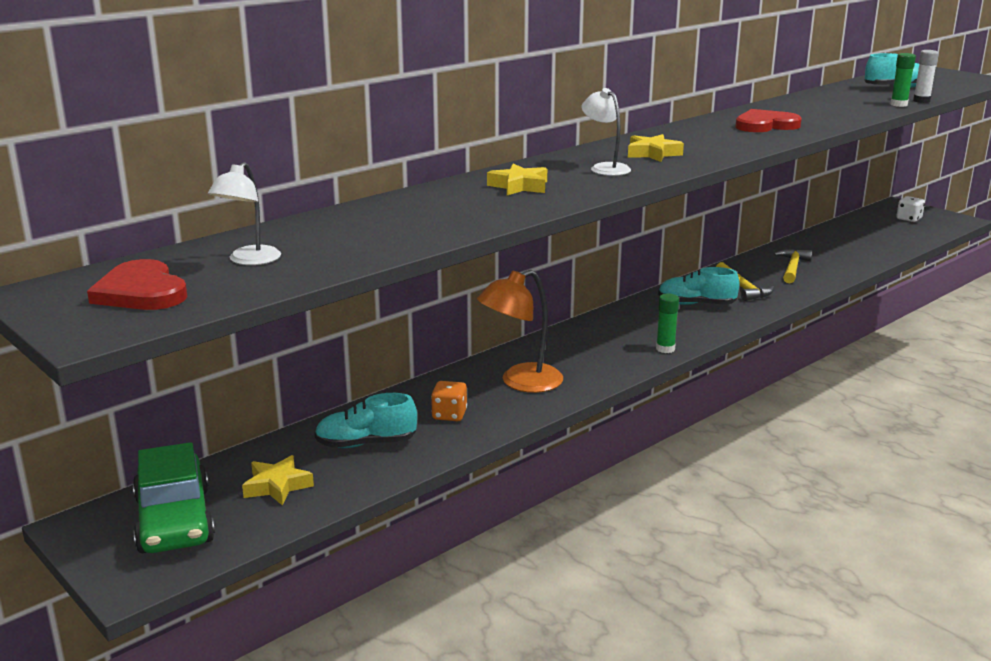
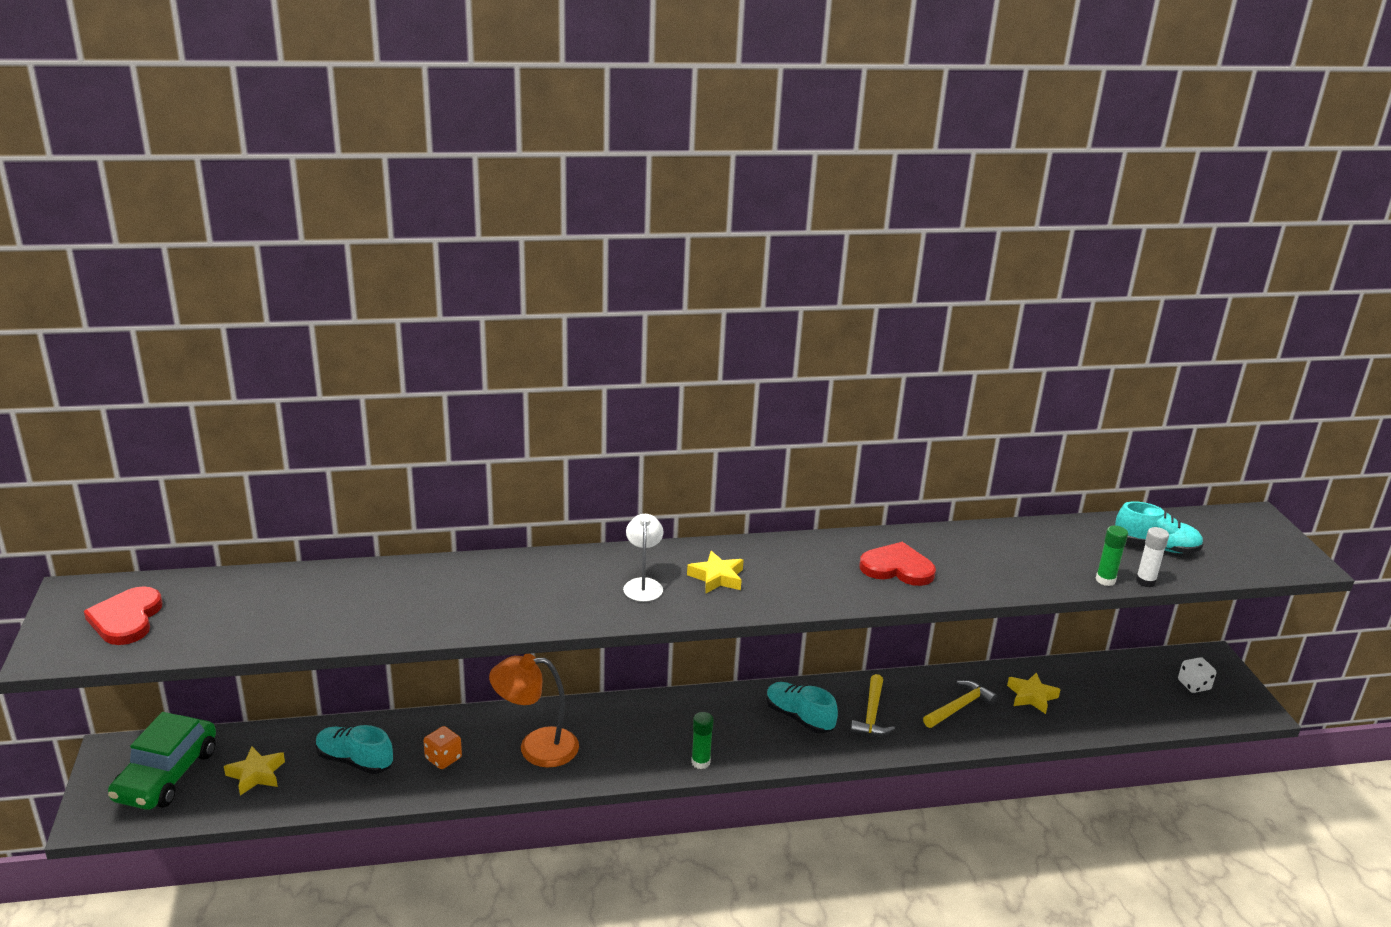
camera: 30 degrees right, 5 degrees up
white lamp [208,162,281,265] -> none
yellow star [487,164,547,195] -> yellow star moved to [1007,672,1061,714]

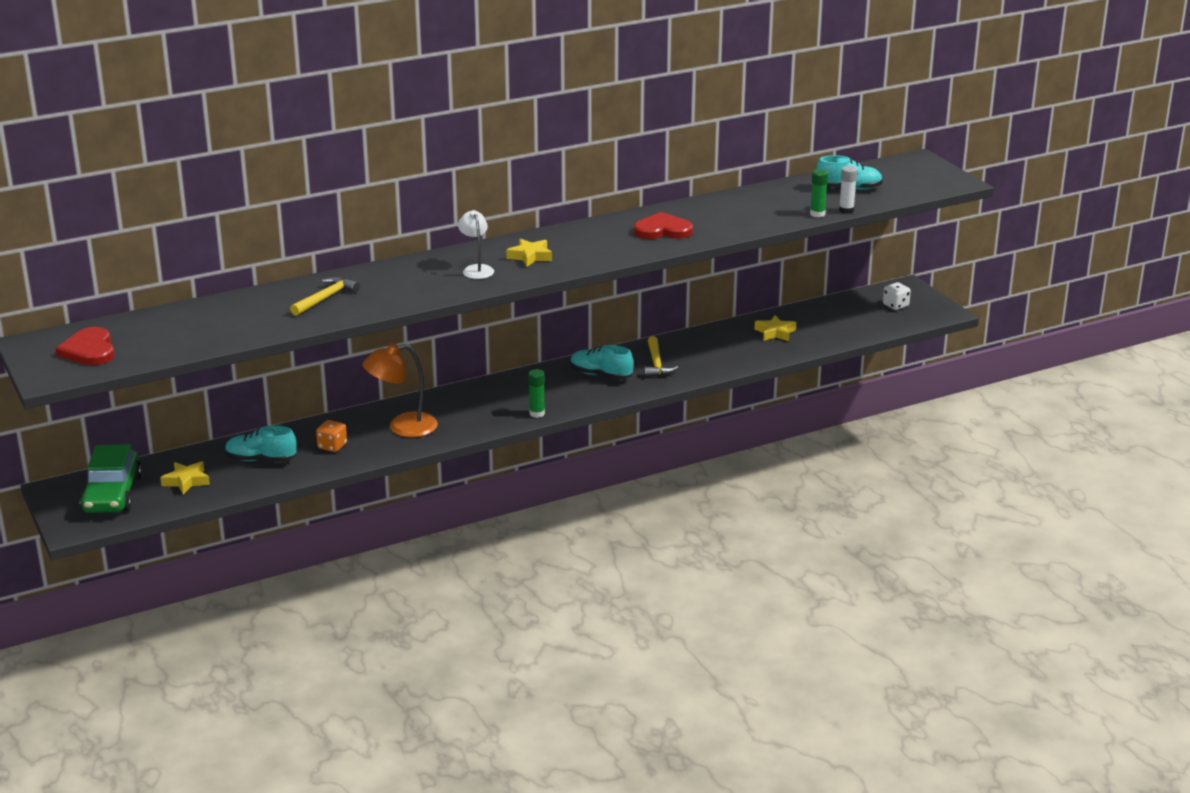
camera: 15 degrees left, 0 degrees up
yellow hammer [923,680,998,728] -> yellow hammer moved to [290,277,360,316]

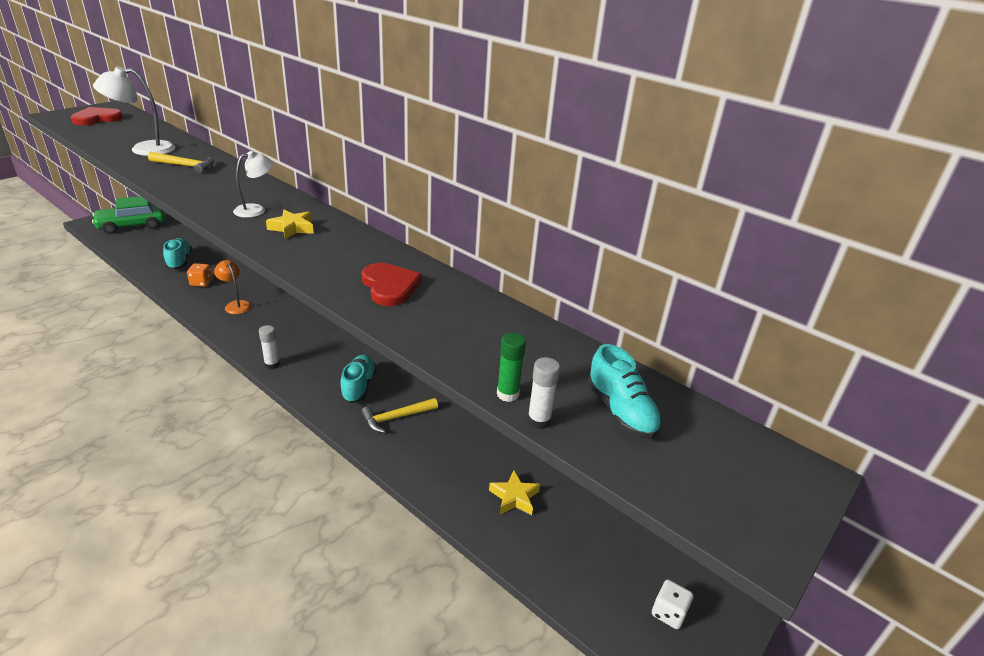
camera: 65 degrees right, 5 degrees up
yellow star [160,461,210,495] -> none
orange lamp [362,343,438,437] -> orange lamp [214,260,251,314], size x0.64
green glue stick [528,369,545,418] -> white glue stick [259,325,280,369]
none -> white lamp [93,66,176,156]

